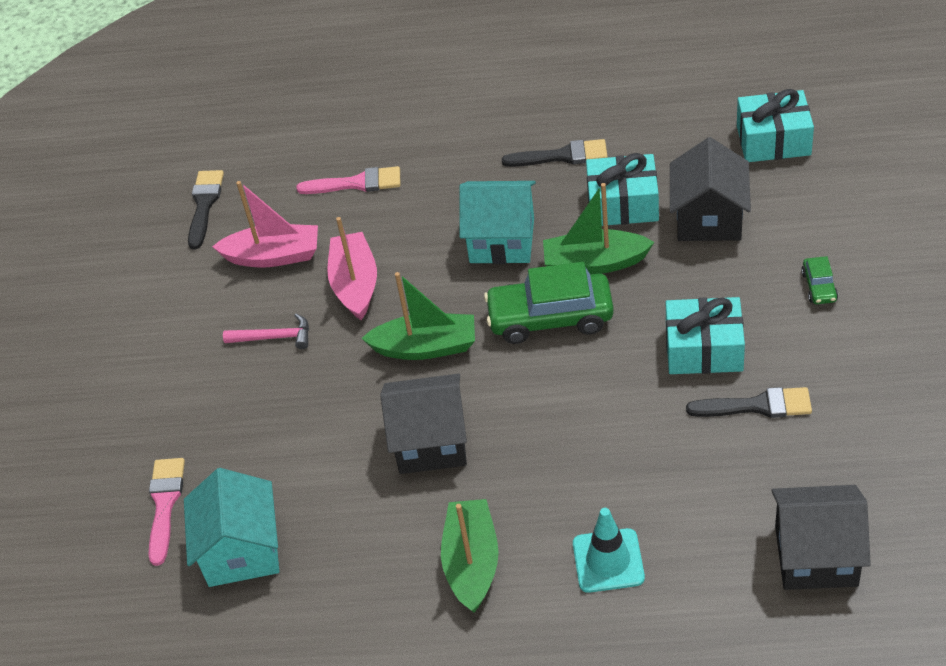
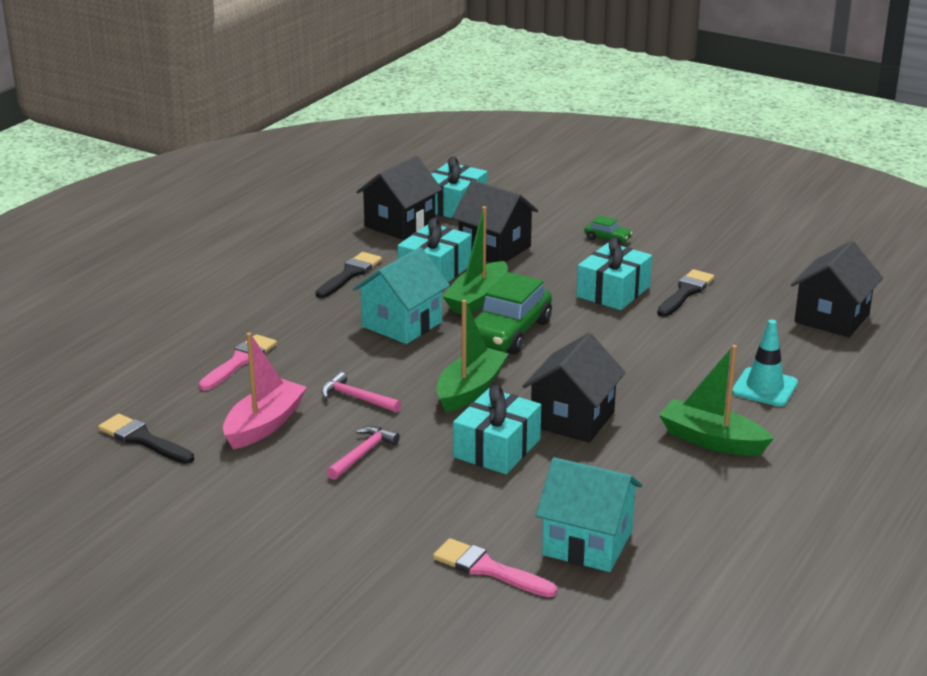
camera: 65 degrees left, 20 degrees down
pink boat [327,217,377,320] -> pink hammer [322,372,401,413]
none -> black house [356,156,442,240]
none -> turquoise gift [453,385,541,474]

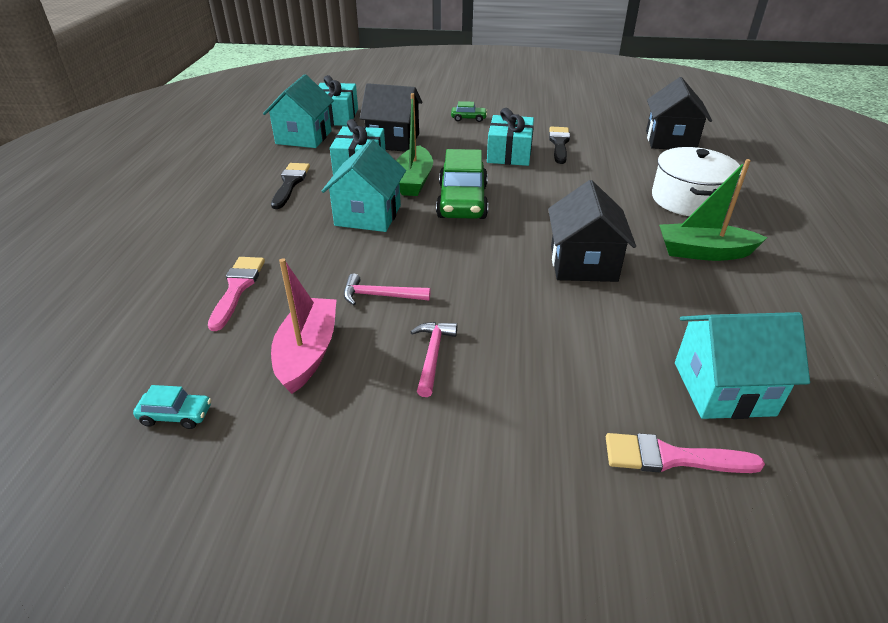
camera: 25 degrees left, 10 degrees up
black brush [98,414,194,464] -> turquoise car [133,385,211,429]
black house [356,156,442,240] -> turquoise house [263,74,334,148]
green boat [436,300,508,413] -> none
turquoise gift [453,385,541,474] -> none
turquoise traffic cone [732,320,798,406] -> white pot [652,147,742,216]

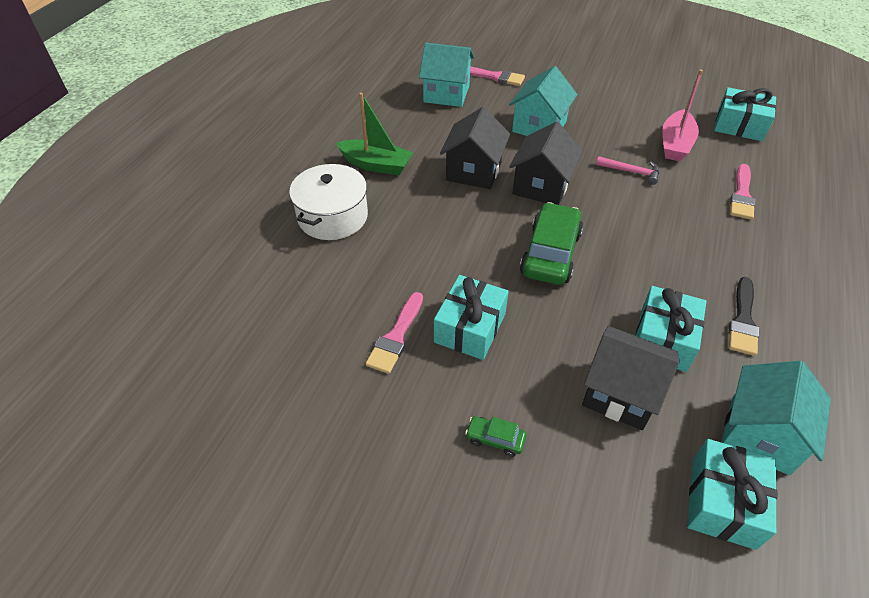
camera: 165 degrees left, 10 degrees up
turquoise car [133,385,211,429] -> turquoise gift [714,87,776,141]
turquoise house [322,139,406,232] -> turquoise house moved to [509,66,578,136]
green boat [396,93,433,196] -> none
pink hammer [410,322,457,397] -> none
black brush [549,127,570,164] -> pink brush [366,292,423,374]
black house [646,77,712,149] -> black house moved to [509,122,583,205]

